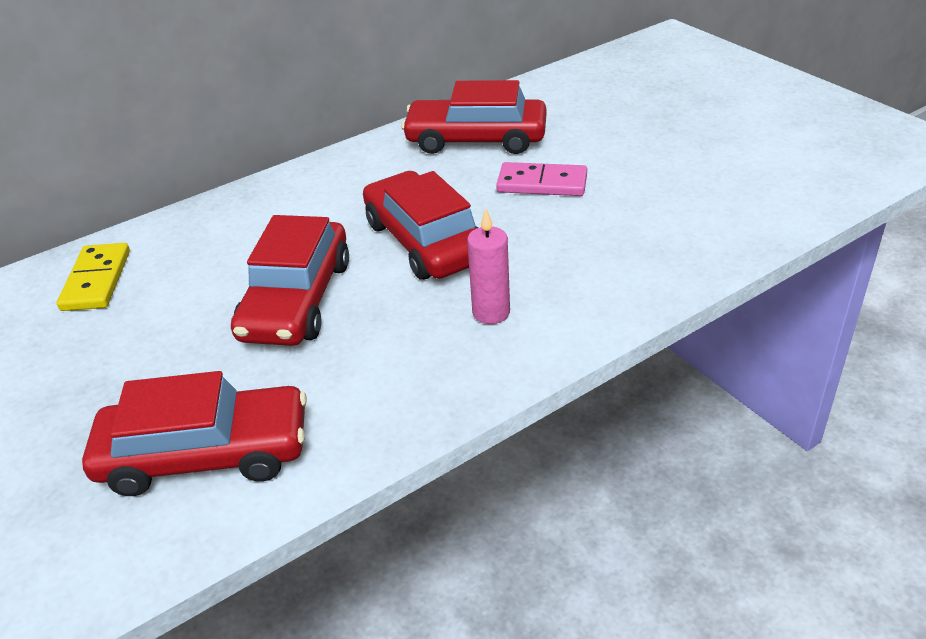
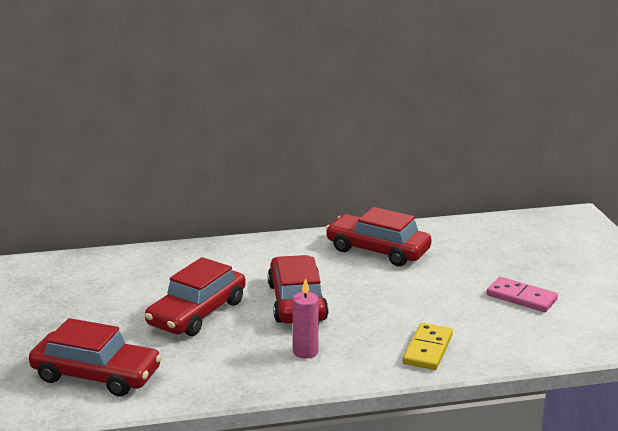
camera: 20 degrees right, 15 degrees down
yellow domino [57,243,130,311] -> yellow domino moved to [403,323,453,370]
pink domino [496,162,587,196] -> pink domino moved to [487,277,558,312]

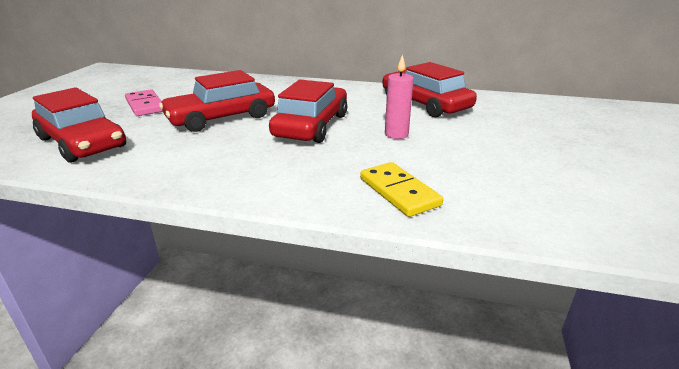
camera: 25 degrees right, 5 degrees up
pink candle [293,278,319,359] -> pink candle moved to [385,54,414,139]
yellow domino [403,323,453,370] -> yellow domino turned 75 degrees counterclockwise [360,162,443,217]
pink domino [487,277,558,312] -> pink domino moved to [125,89,162,116]

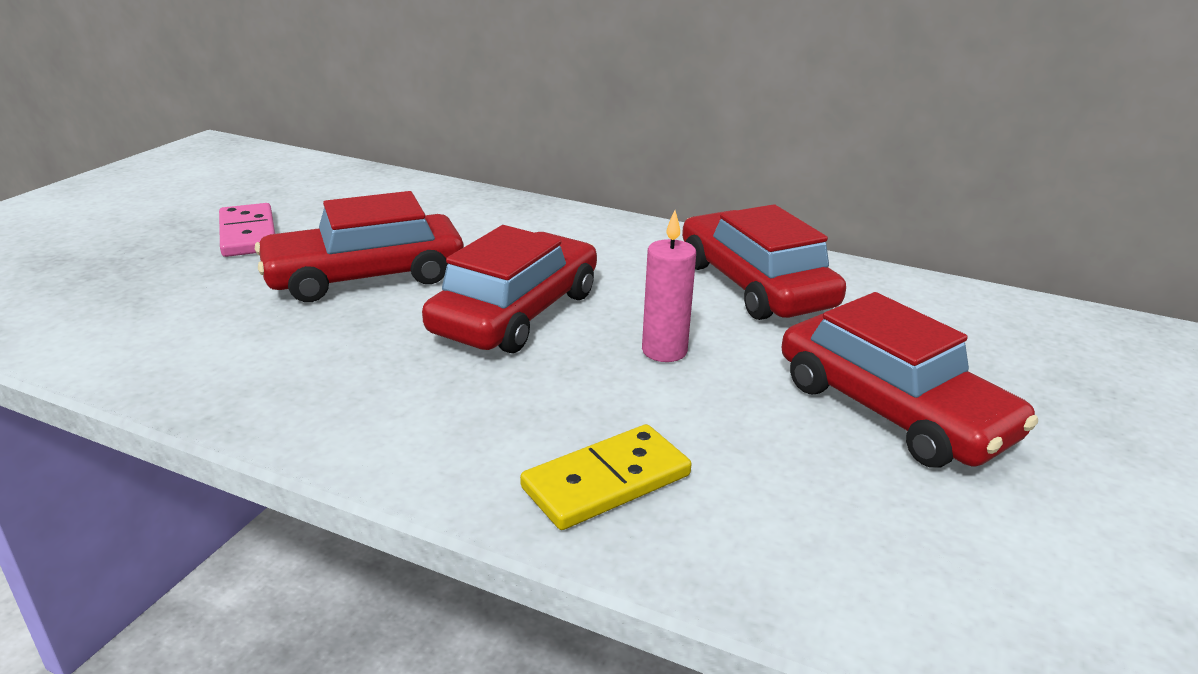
camera: 10 degrees right, 0 degrees up
red car [32,87,126,163] -> red car moved to [782,292,1038,468]
yellow domino [360,162,443,217] -> yellow domino turned 75 degrees clockwise [520,424,692,530]

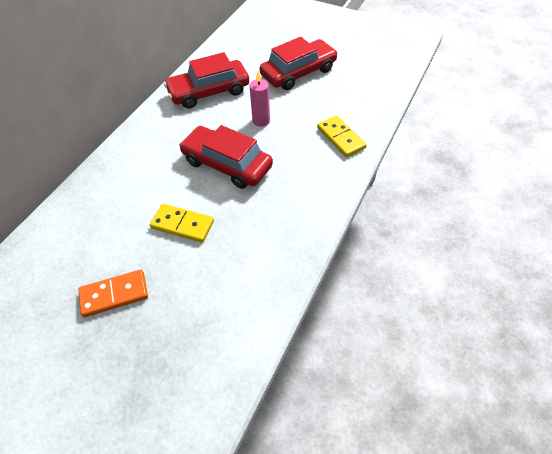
camera: 85 degrees left, 25 degrees up
pink domino [219,203,275,257] -> orange domino [78,270,148,317]
red car [255,191,464,302] -> yellow domino [150,204,214,243]

